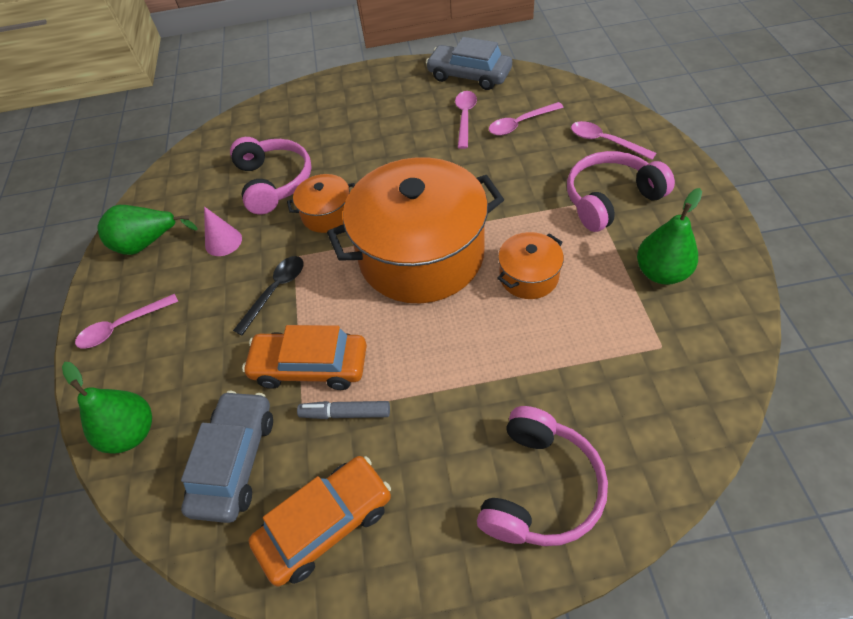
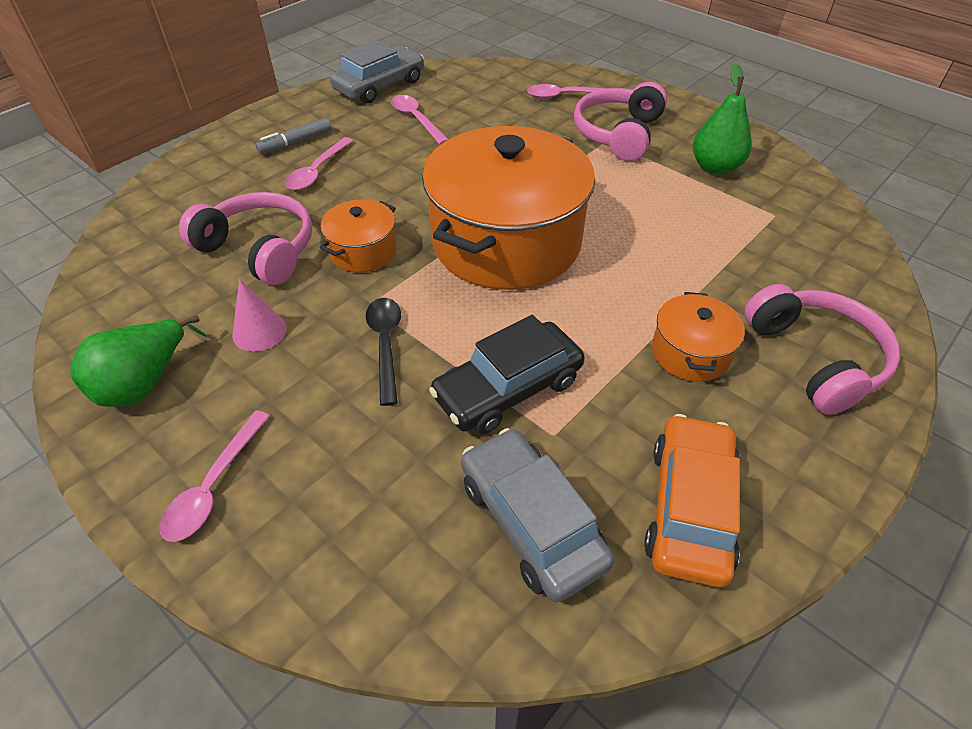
camera: 45 degrees left, 5 degrees down
green pear [62,362,152,454] -> none
orange car [242,325,367,390] -> black car [429,315,585,434]
grey marker [297,401,390,419] -> grey marker moved to [256,118,332,155]
grey car [426,37,512,90] -> grey car turned 150 degrees clockwise [330,40,424,104]
pink spoon [489,102,564,135] -> pink spoon moved to [285,137,353,190]
orange pot [497,232,564,299] -> orange pot moved to [652,292,745,382]

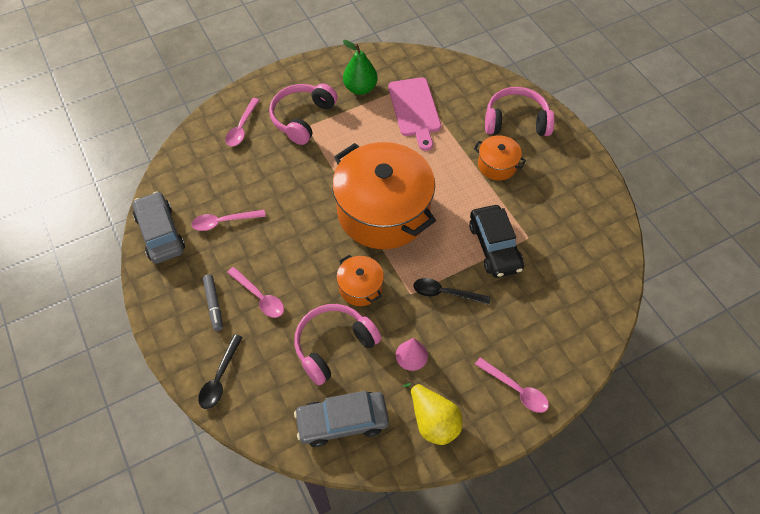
camera: 70 degrees left, 10 degrees up
green pear [70,315,207,407] -> yellow pear [403,377,462,445]
grey car [461,428,614,602] -> grey car moved to [294,391,389,447]
pink headphones [574,82,667,161] -> pink headphones turned 75 degrees clockwise [269,84,338,145]
orange car [644,414,740,587] -> none
none -> black spoon [198,334,243,409]
none -> pink cutting board [388,77,441,151]

